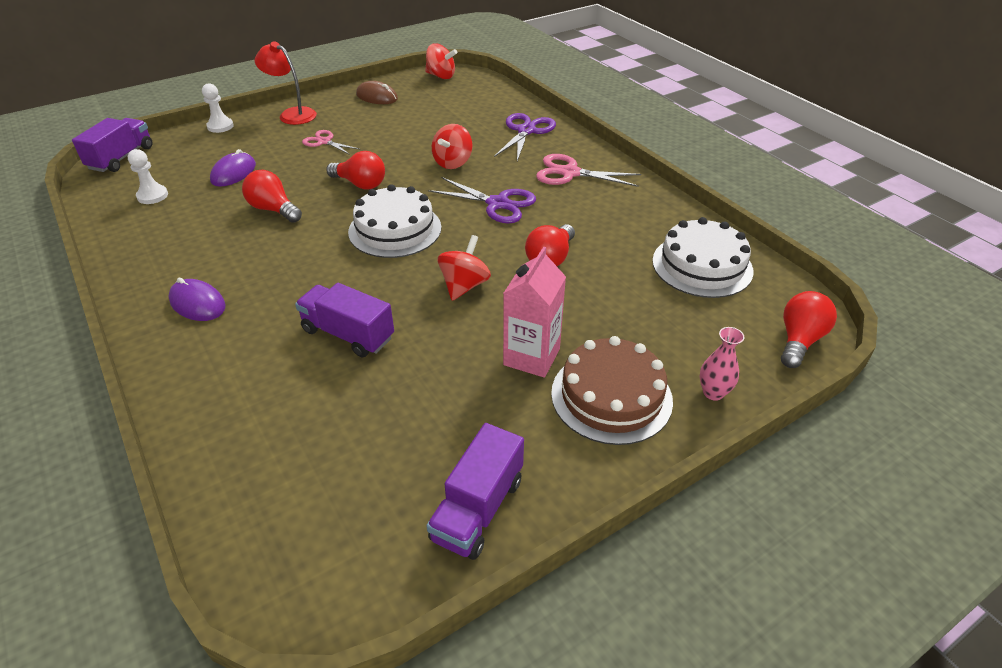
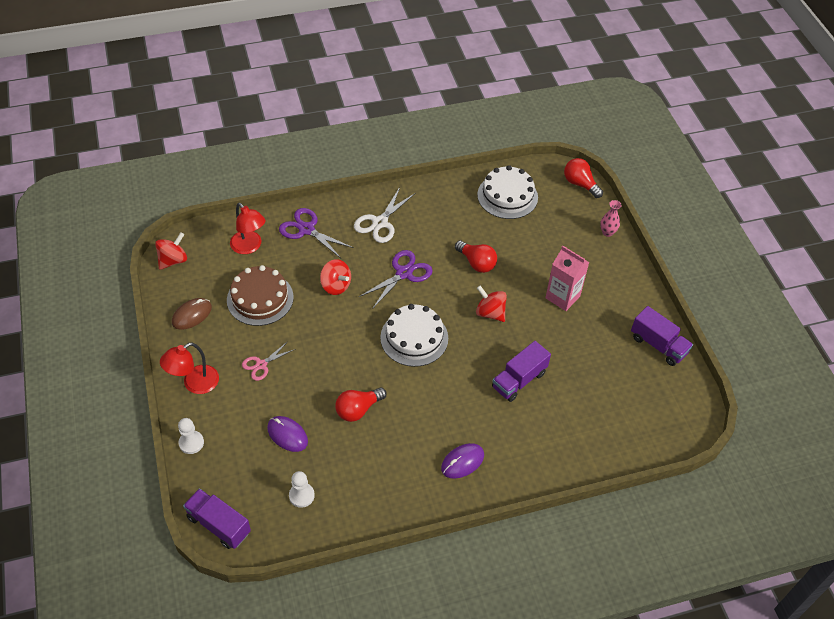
camera: 75 degrees left, 10 degrees up
red light bulb [326,151,385,190] -> none
pink scissors [536,154,641,187] -> white scissors [354,187,416,243]
brown cake [551,336,673,445] -> brown cake moved to [227,265,294,326]
none -> red lamp [230,203,266,254]

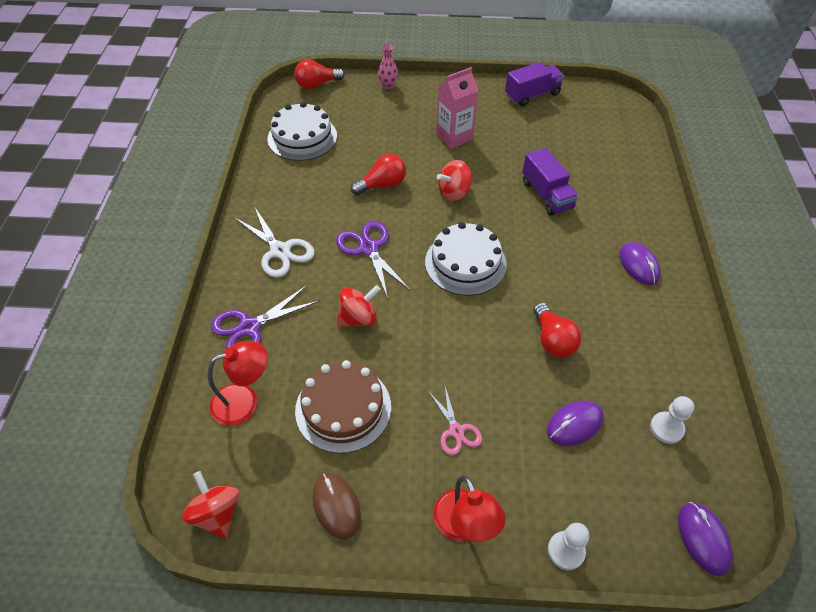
camera: 70 degrees left, 0 degrees up
purple truck [183,488,251,549] -> purple mouse [678,502,733,576]

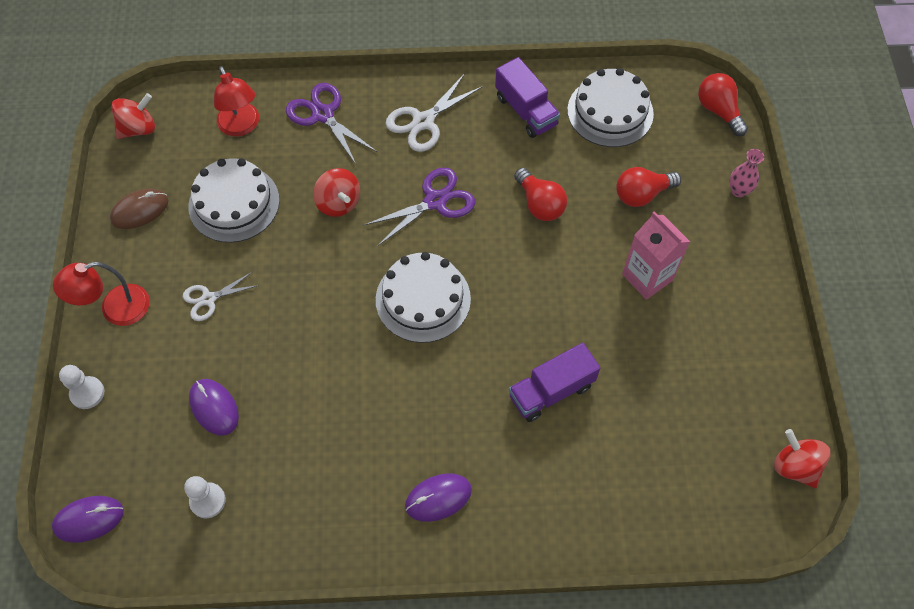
camera: 85 degrees right, 10 degrees up
brown cake [295,360,391,453] -> white cake [188,158,280,243]
pink scissors [429,387,482,455] -> white scissors [183,271,259,321]
red spinning top [437,160,472,201] -> red spinning top moved to [774,429,830,488]
purple truck [505,62,564,107] -> purple truck moved to [495,57,560,138]
red light bulb [533,302,582,358] -> red light bulb moved to [616,167,681,207]

